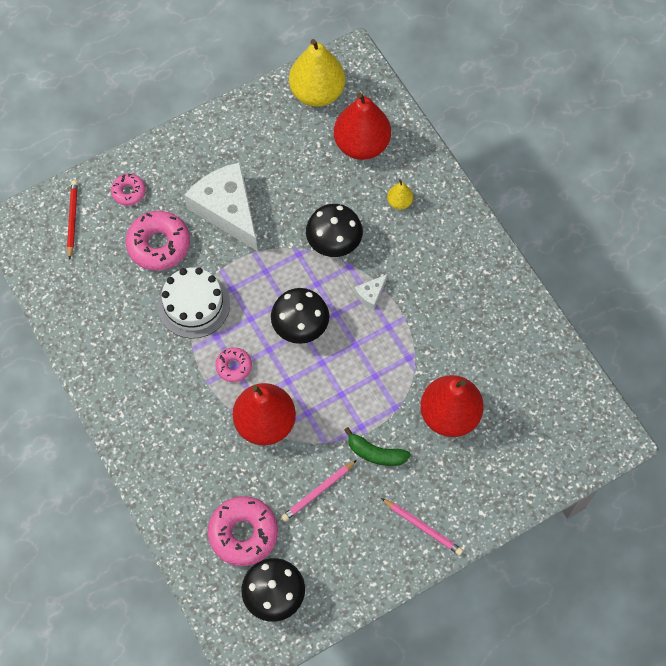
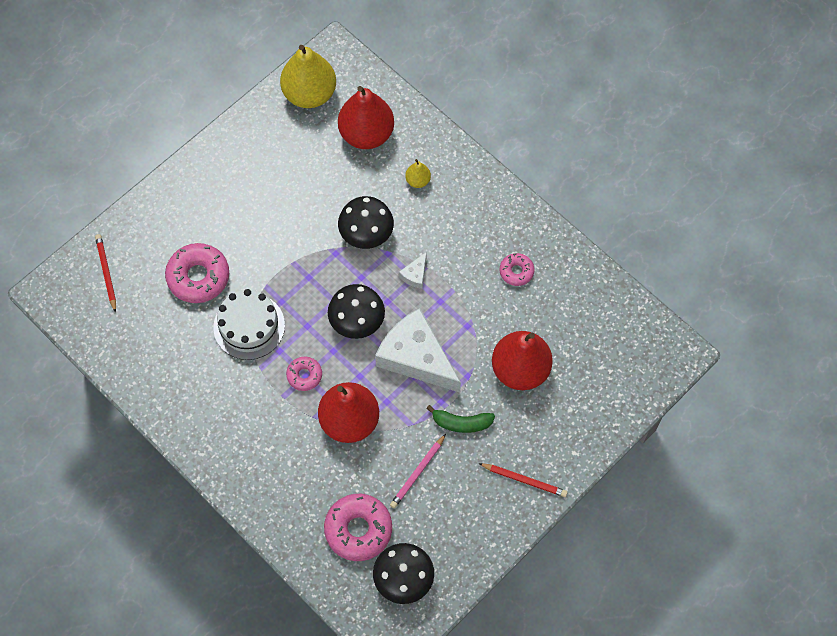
camera: 15 degrees left, 0 degrees up
pink donut [111,174,146,206] -> pink donut moved to [500,253,534,286]
white cheese [184,162,258,251] -> white cheese moved to [375,308,461,393]
pink pencil [381,498,463,555] -> red pencil [478,463,568,497]

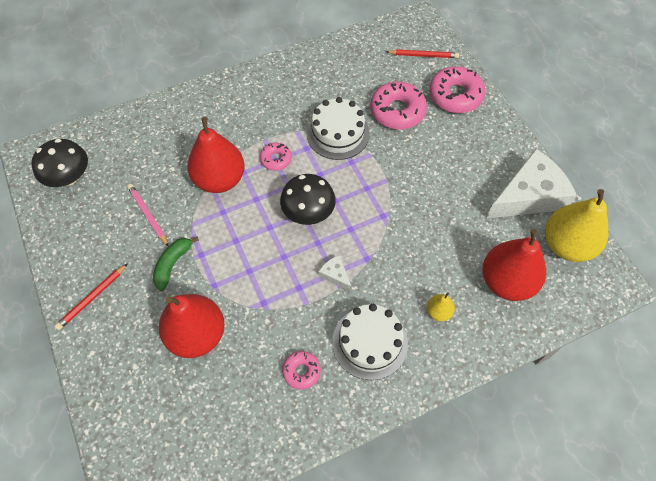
camera: 110 degrees right, 5 degrees down
pink donut [324,494,392,561] -> pink donut moved to [429,66,485,113]
black mushroom [338,196,394,249] -> none
white cheese [375,308,461,393] -> white cheese moved to [486,149,577,219]
none -> white cake [332,304,408,380]

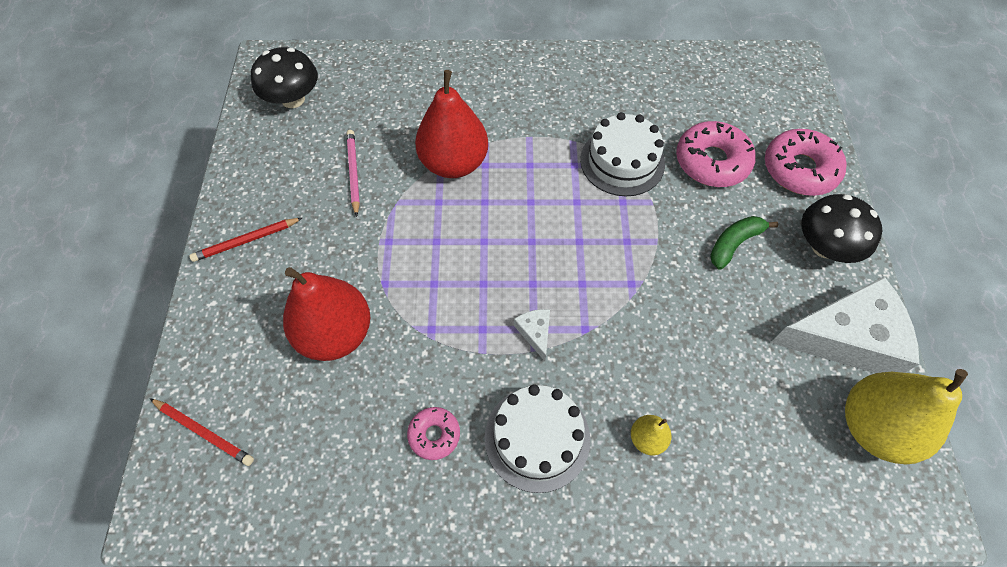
camera: 25 degrees right, 0 degrees up
green banana [153,236,199,291] -> green banana moved to [710,216,778,269]
pink donut [260,143,292,171] -> none
black mushroom [280,174,336,225] -> black mushroom moved to [801,194,882,263]
red pencil [386,49,459,58] -> red pencil moved to [150,398,254,466]
red pear [483,229,546,301] -> none

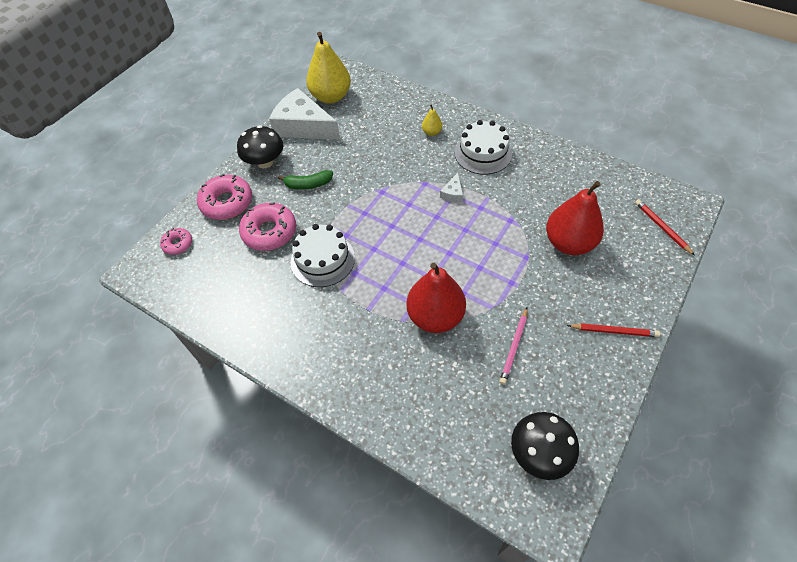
camera: 145 degrees left, 5 degrees down
pink donut [407,407,460,460] -> pink donut moved to [160,228,192,255]

